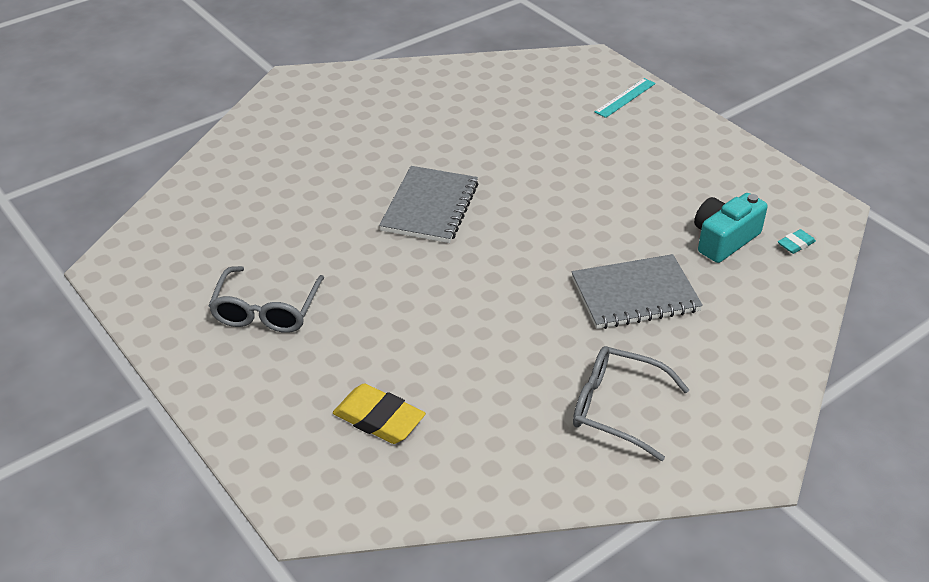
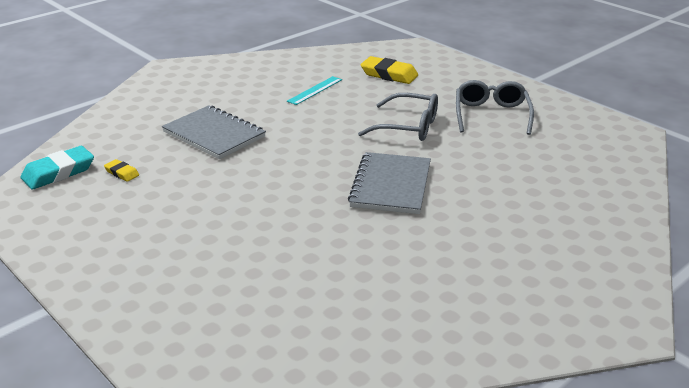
camera: 175 degrees right, 10 degrees down
grey notebook [572,254,703,329] -> grey notebook turned 60 degrees clockwise [162,105,266,159]
grey glasses [573,346,689,461] -> grey glasses moved to [358,93,438,141]
turquoise ruler [595,78,656,118] -> turquoise ruler moved to [287,76,342,105]
turquoise camera [694,193,768,263] -> yellow eraser [104,159,139,182]
turquoise eraser [778,229,816,254] -> turquoise eraser [21,146,94,189], size x1.92

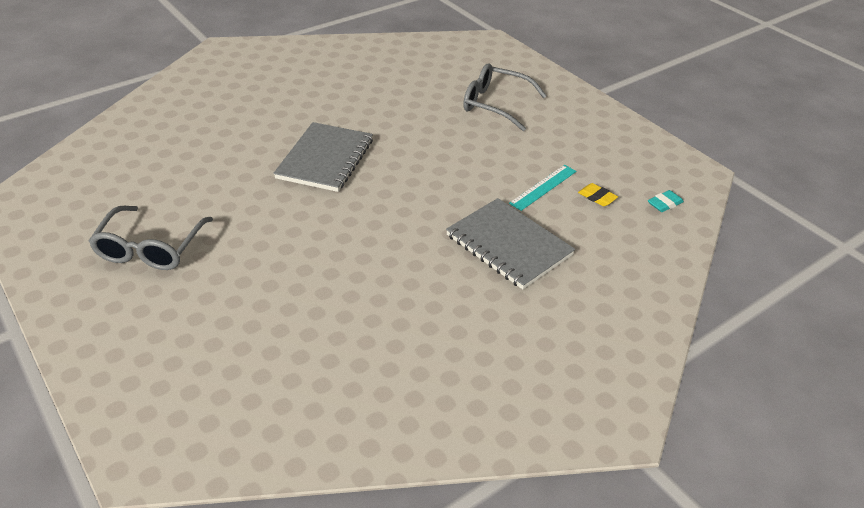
camera: 175 degrees left, 10 degrees up
turquoise eraser [21,146,94,189] -> turquoise eraser [648,190,684,212], size x0.52
turquoise ruler [287,76,342,105] -> turquoise ruler moved to [509,165,576,211]
grey glasses [358,93,438,141] -> grey glasses moved to [463,63,547,131]
yellow eraser [361,56,418,84] -> none

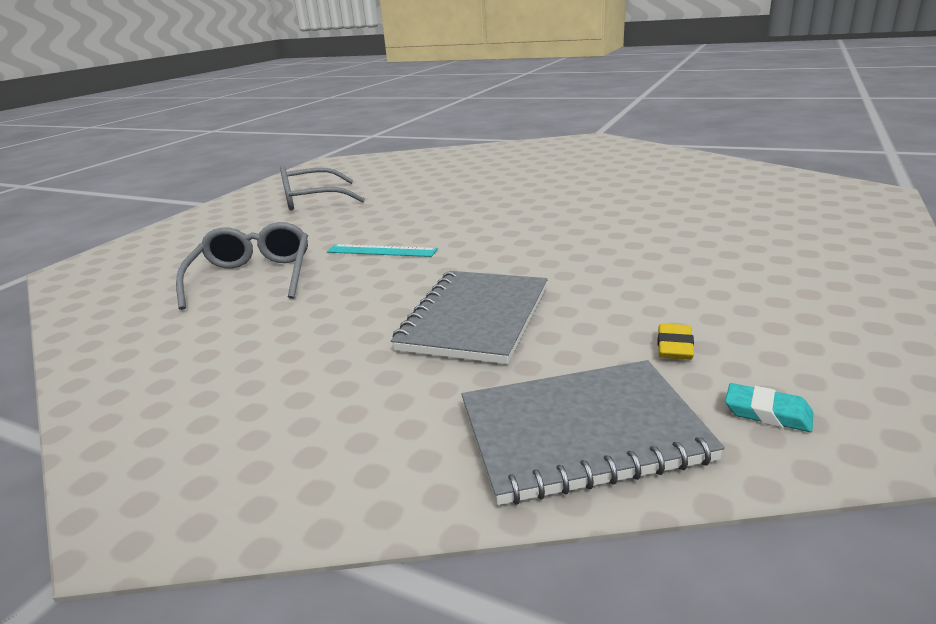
camera: 65 degrees right, 15 degrees down
grey notebook [273,122,373,192] -> grey notebook moved to [462,360,725,505]
grey glasses [463,63,547,131] -> grey glasses moved to [176,222,308,310]
turquoise ruler [509,165,576,211] -> turquoise ruler moved to [327,244,438,257]

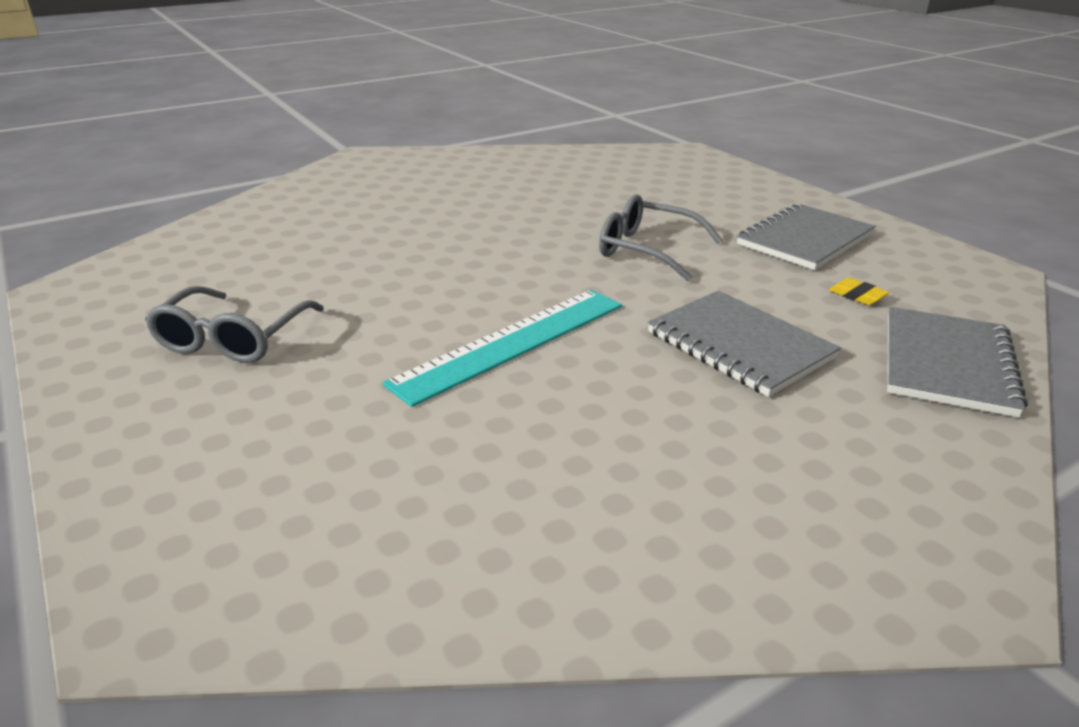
camera: 60 degrees left, 5 degrees up
grey glasses [176,222,308,310] -> grey glasses moved to [599,194,722,282]
turquoise ruler [327,244,438,257] -> turquoise ruler [383,290,622,407], size x1.93
turquoise eraser [725,383,813,432] -> none
none -> grey notebook [737,203,876,270]

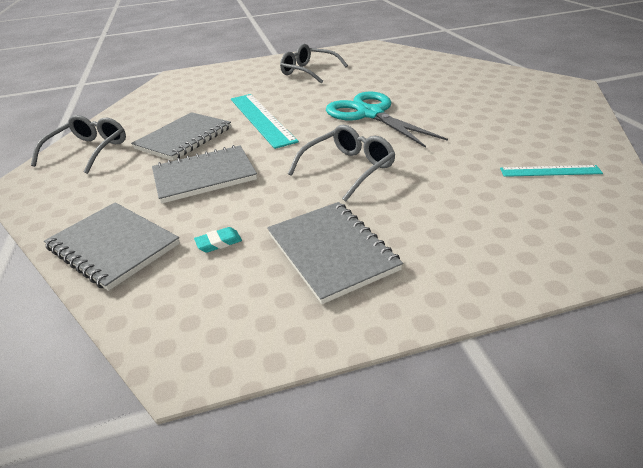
camera: 110 degrees right, 5 degrees up
yellow eraser [829,278,889,305] -> turquoise eraser [194,227,242,253]
none -> grey glasses [31,115,126,174]
none -> grey notebook [131,112,231,161]
none -> turquoise scissors [326,91,448,148]
none -> turquoise ruler [500,165,603,177]

